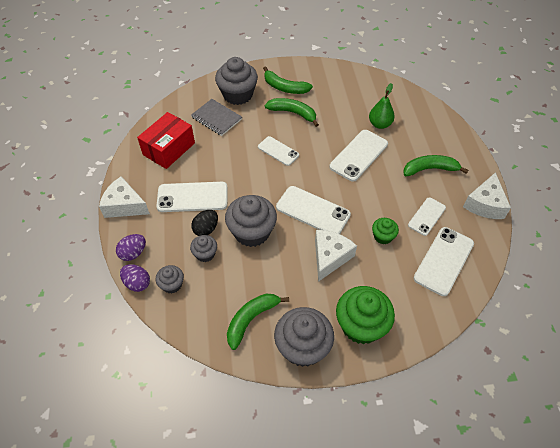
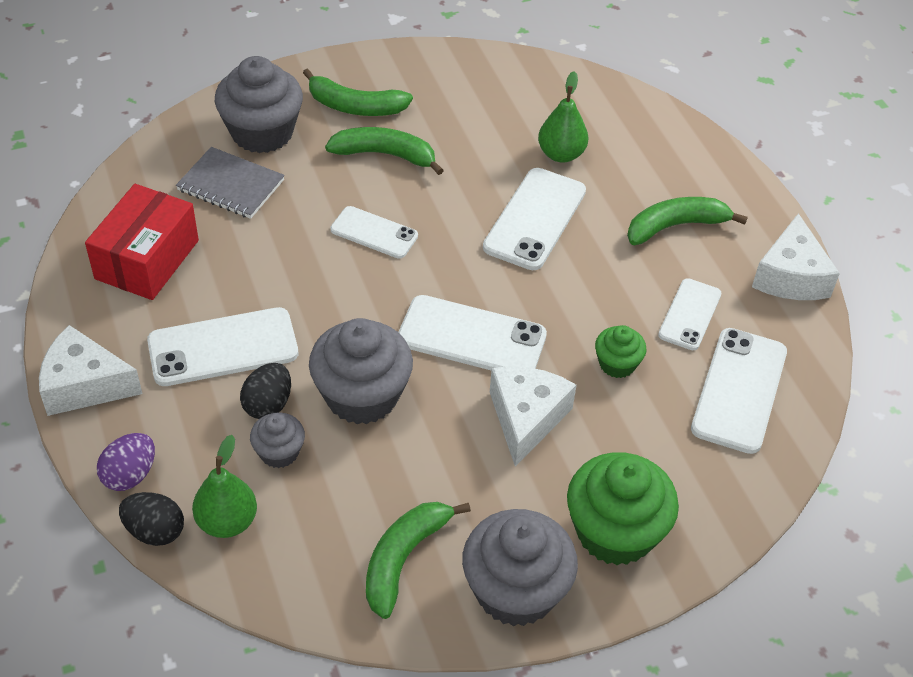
camera: 15 degrees left, 5 degrees down
purple egg [120,264,150,292] -> black egg [119,492,184,546]
grey cupcake [156,265,184,294] -> green pear [192,435,257,538]

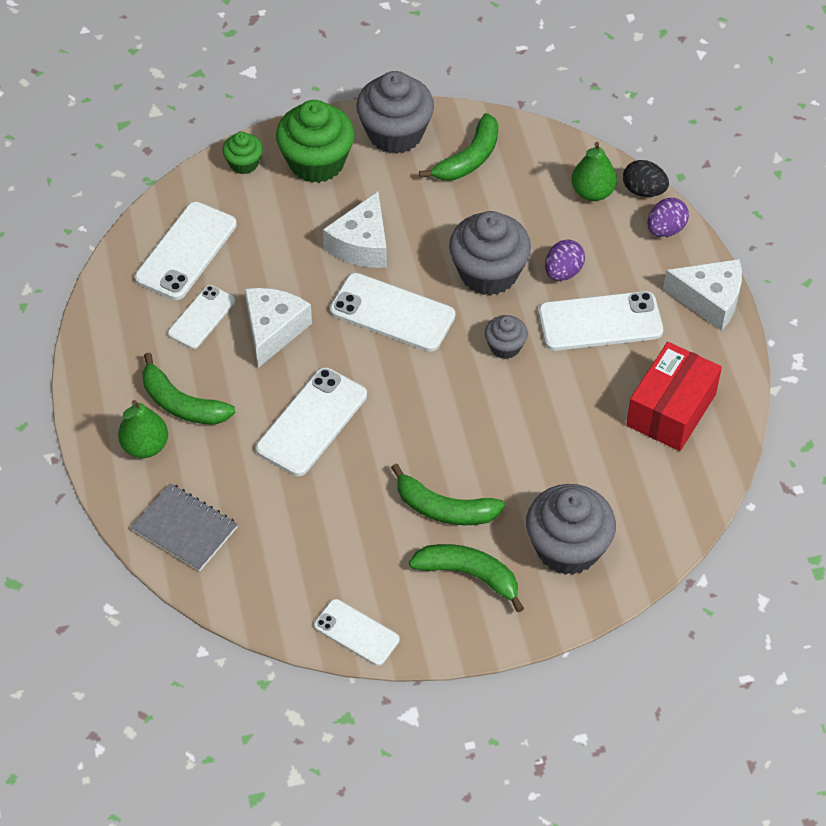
camera: 170 degrees left, 5 degrees up
grey notebook [176,147,285,219] -> grey notebook moved to [131,483,238,571]
black egg [240,363,291,419] -> purple egg [545,239,585,281]
grey cupcake [250,412,305,468] -> grey cupcake moved to [485,315,528,359]
white phone [330,206,418,259] -> white phone moved to [314,599,400,666]
green pear [538,71,588,163] -> green pear moved to [118,400,168,458]
green cupcake [595,325,646,378] -> green cupcake moved to [222,132,263,174]
green banana [627,197,748,245] -> green banana turned 45 degrees clockwise [142,352,236,425]
white cheese [752,213,840,300] -> white cheese moved to [245,288,312,368]

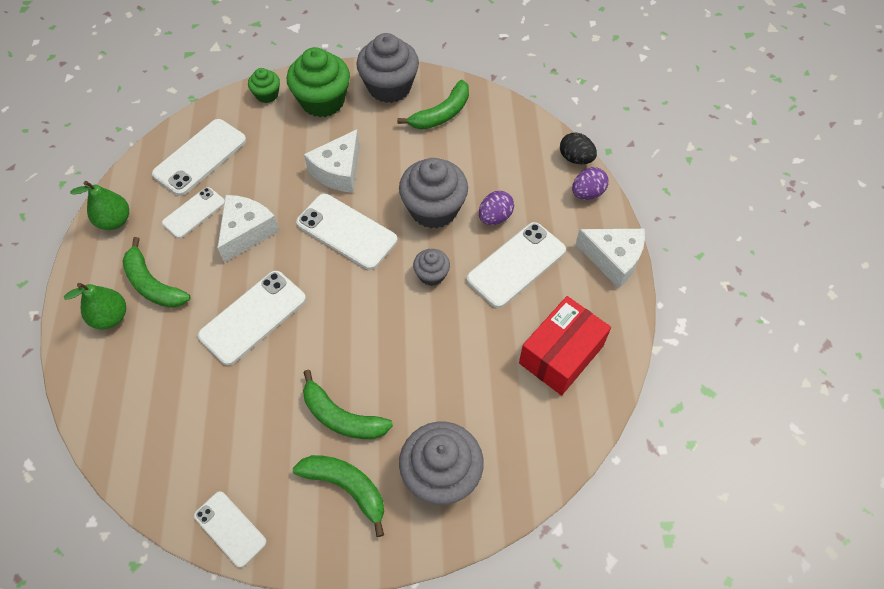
camera: 10 degrees right, 5 degrees up
grey notebook [131,483,238,571] -> none
white phone [538,291,663,351] -> white phone turned 45 degrees counterclockwise [466,222,566,308]
green pear [571,142,617,201] -> green pear moved to [70,181,129,230]

